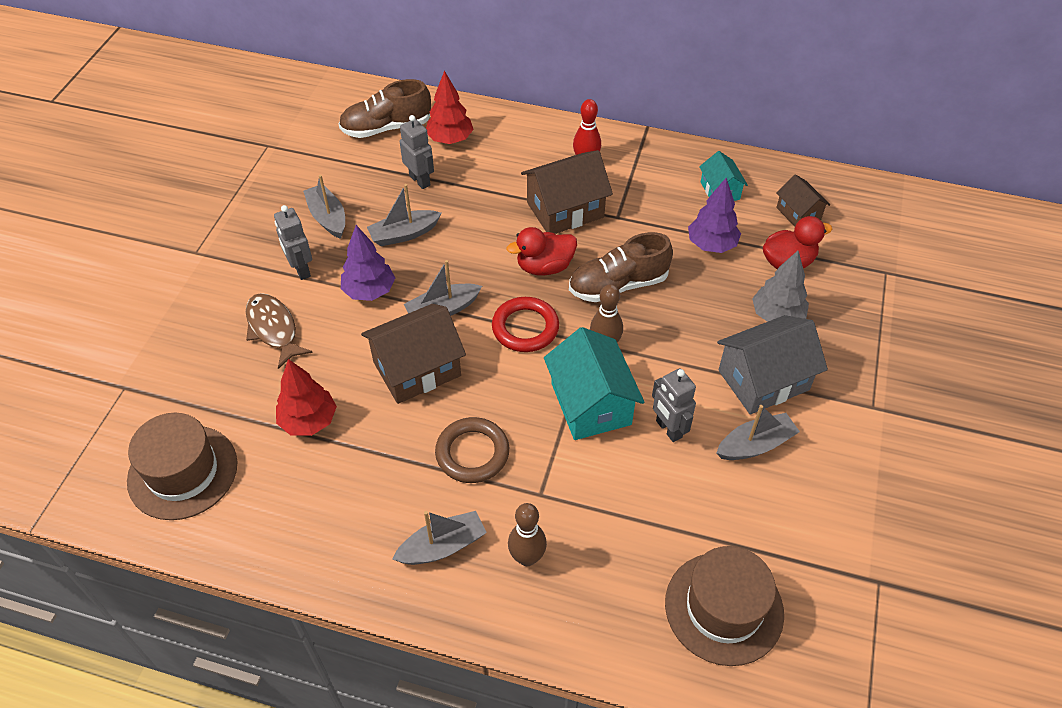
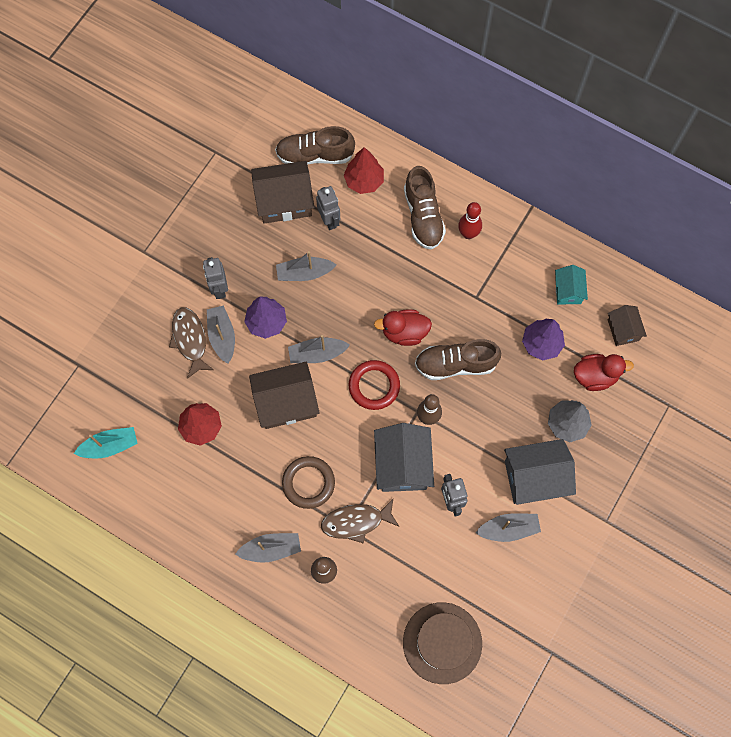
camera: 15 degrees right, 20 degrees up
brown hat [127,413,237,520] -> turquoise boat [74,427,138,459]
grey boat [303,175,345,239] -> grey boat moved to [207,305,235,364]
brown house [521,150,613,234] -> brown house moved to [251,161,314,224]
turquoise house [544,327,644,440] -> grey house [374,423,434,492]
none -> brown fish [321,499,399,543]
none -> brown shoe [404,166,446,250]

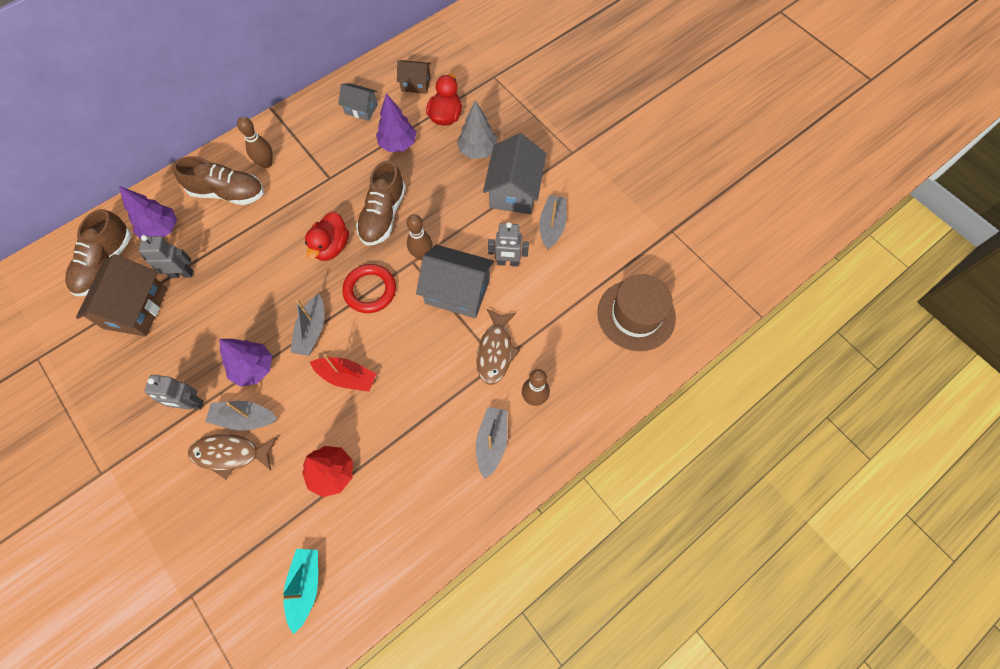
camera: 70 degrees left, 5 degrees down
brown house [249,362,320,429] -> red boat [310,354,376,392]
grey boat [276,251,337,281] -> none
brown ring [282,456,335,509] -> none
red tree [344,147,384,194] -> purple tree [119,186,177,239]
red bowling pin [458,202,482,239] -> brown bowling pin [237,117,273,168]
turquoise house [555,265,588,304] -> grey house [338,83,378,121]

